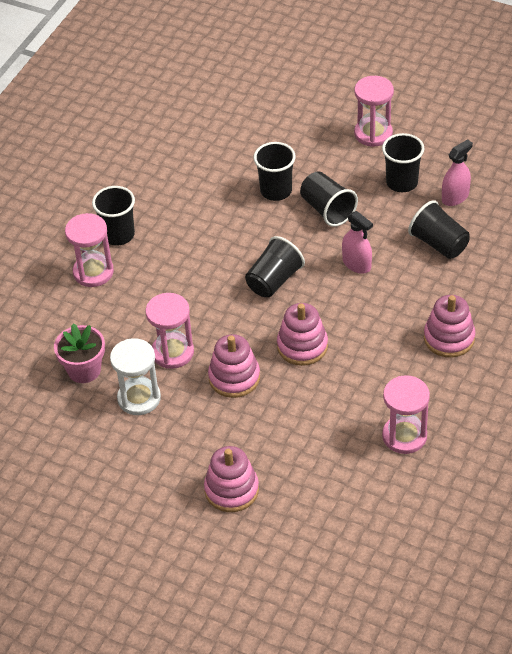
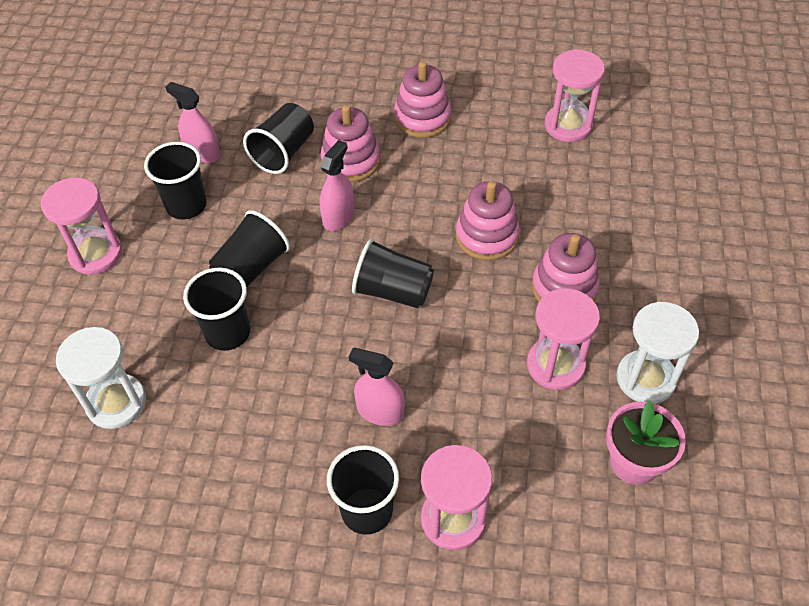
camera: 110 degrees left, 5 degrees up
pink stacking toy [204,446,259,512] -> pink stacking toy moved to [321,105,380,182]
none -> white hourglass [56,327,146,429]
none -> pink spray bottle [349,348,405,426]

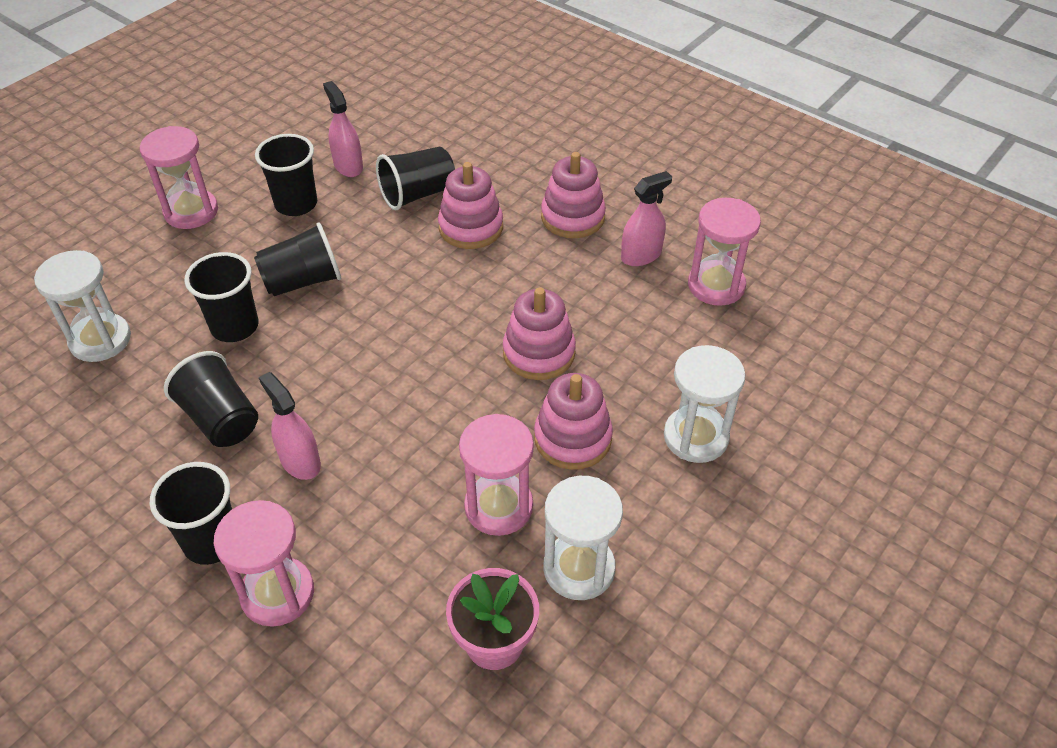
camera: 30 degrees right, 5 degrees down
pink spray bottle [320,140,354,231] -> pink spray bottle moved to [621,171,672,266]
black cup [352,239,434,308] -> black cup moved to [164,351,258,447]
none -> white hourglass [664,345,745,463]

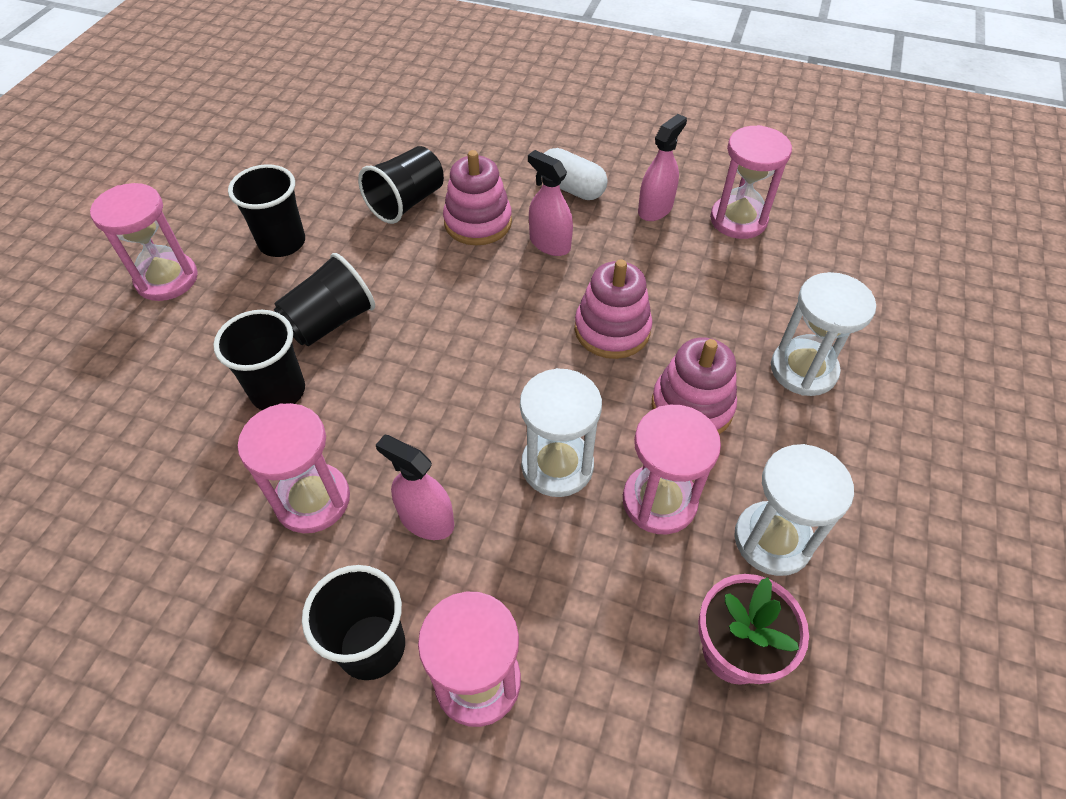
camera: 20 degrees left, 5 degrees up
white hourglass [34,250,131,362] -> white hourglass moved to [520,368,602,497]
black cup [164,351,258,447] -> pink hourglass [238,403,350,533]
pink spray bottle [323,81,363,177] -> pink spray bottle moved to [528,150,573,256]
pink stacking toy [541,152,606,238] -> white capsule [541,148,607,200]

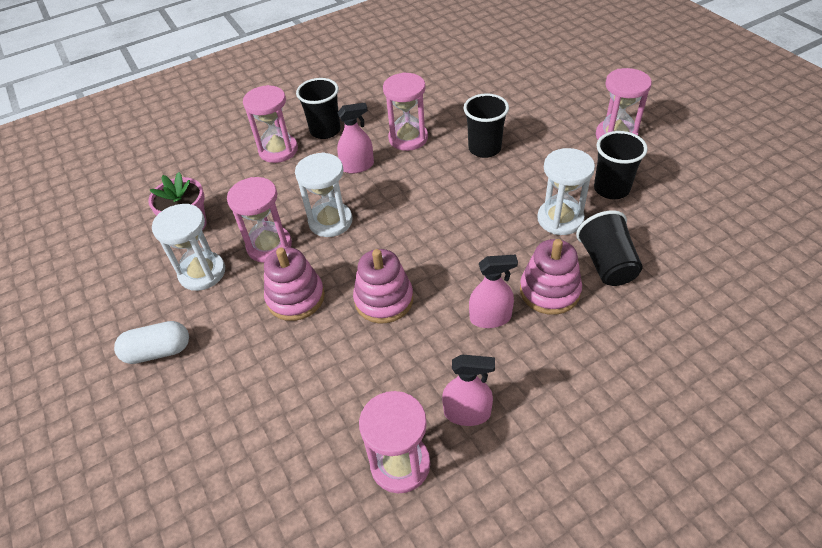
camera: 135 degrees right, 5 degrees down
black cup [274,253,375,346] -> none
white capsule [541,148,607,200] -> white capsule moved to [114,321,189,364]
pink spray bottle [638,114,687,221] -> pink spray bottle turned 75 degrees counterclockwise [442,354,495,426]
white hourglass [771,272,876,396] -> white hourglass moved to [537,148,595,235]

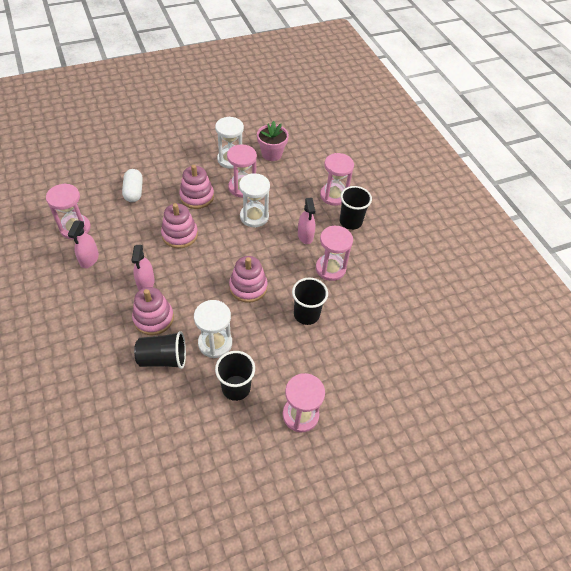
camera: 90 degrees right, 5 degrees up
white capsule [114,321,189,364] -> white capsule moved to [122,169,143,202]
none -> pink stacking toy [229,256,268,303]

